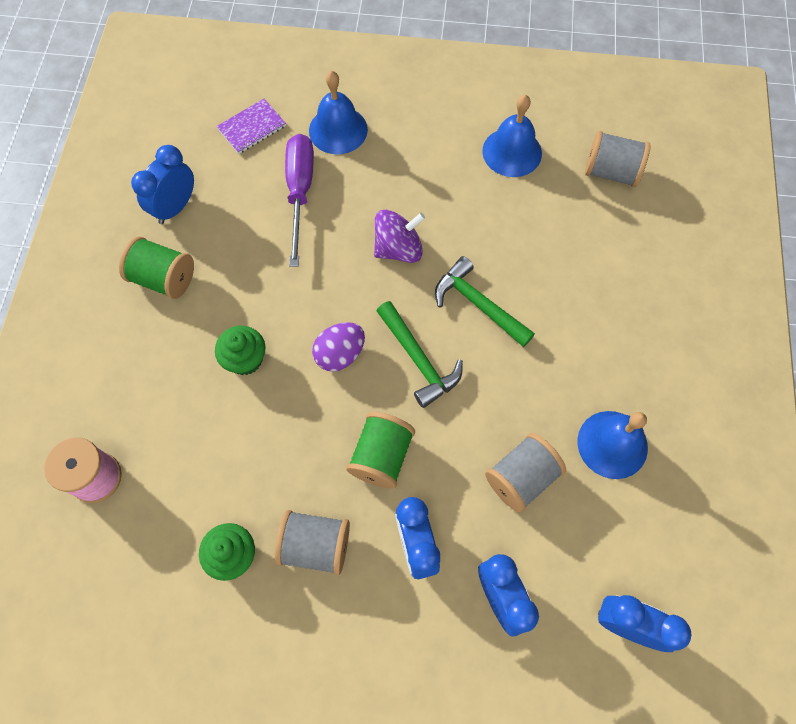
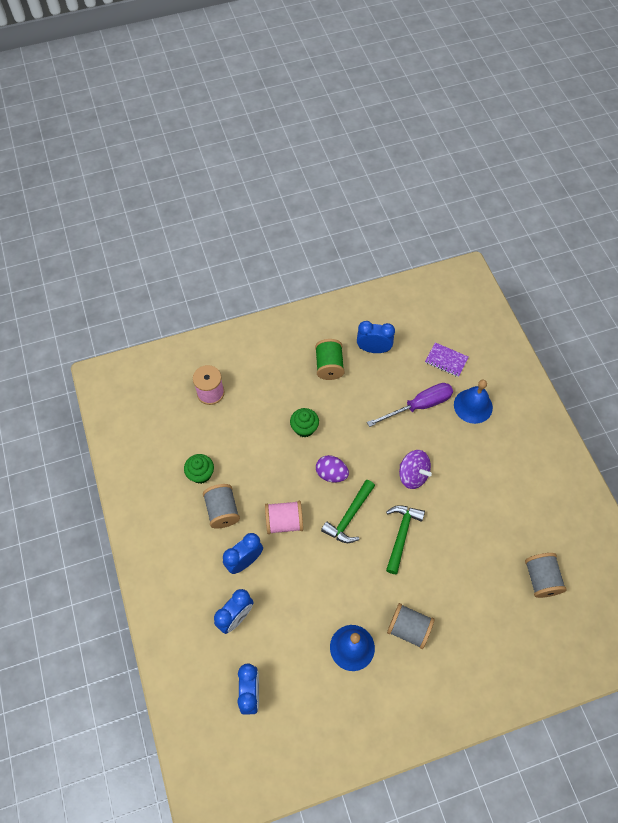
camera: 65 degrees right, 5 degrees down
green spool [346,412,415,489] -> pink spool [265,501,303,534]
blue bell [482,95,542,177] -> none
grey spool [485,433,566,513] -> grey spool moved to [387,603,434,649]

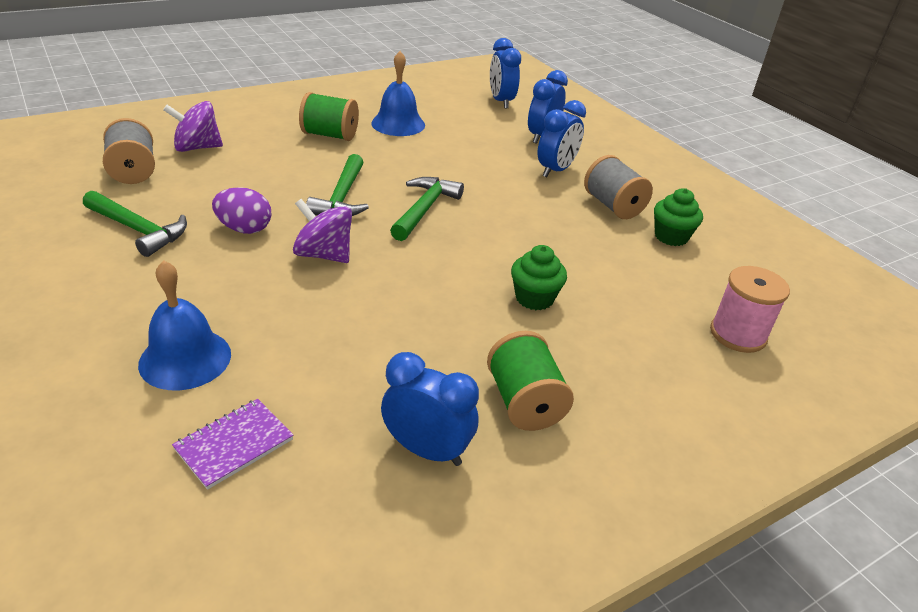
camera: 165 degrees right, 25 degrees down
pink spool [265,501,303,534] -> none
purple egg [316,455,349,482] -> purple egg moved to [212,187,271,234]
blue clock [357,321,395,353] -> blue clock turned 150 degrees counterclockwise [381,352,479,466]
purple screwdriver [367,383,453,427] -> none
grey spool [387,603,434,649] -> green spool [299,92,359,141]
purple notebook [425,342,469,377] -> purple notebook turned 60 degrees counterclockwise [172,399,294,490]
none -> green hammer [83,191,187,257]
none -> purple spinning top [163,101,223,152]

